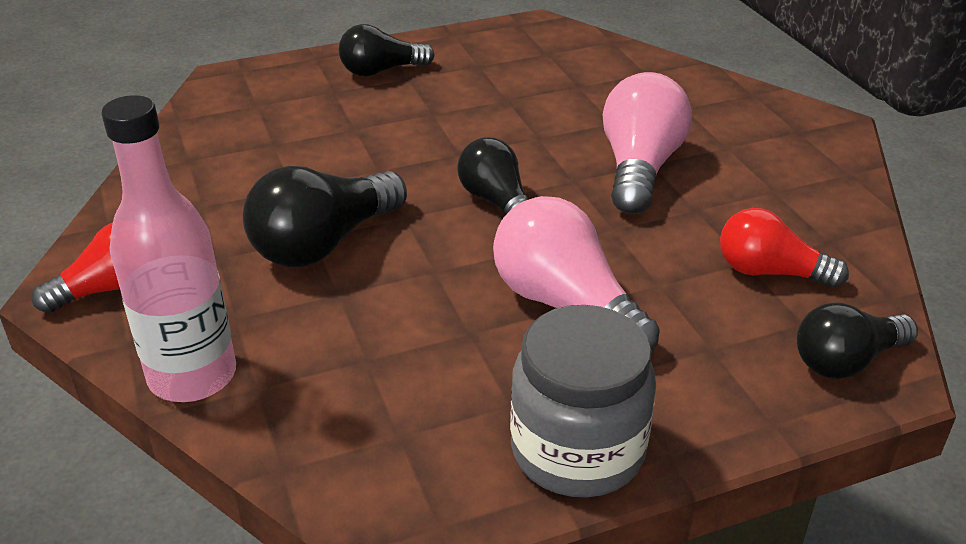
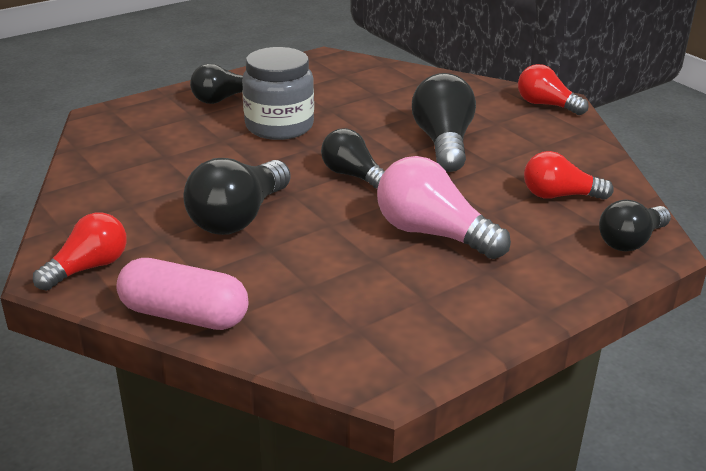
camera: 15 degrees left, 5 degrees down
pink bottle [101,95,236,402] -> pink capsule [116,258,248,330]
grey jar [510,305,656,497] -> grey jar moved to [242,47,314,140]
pink light bulb [603,72,692,214] -> black light bulb [412,73,476,172]
none -> red light bulb [518,64,589,115]

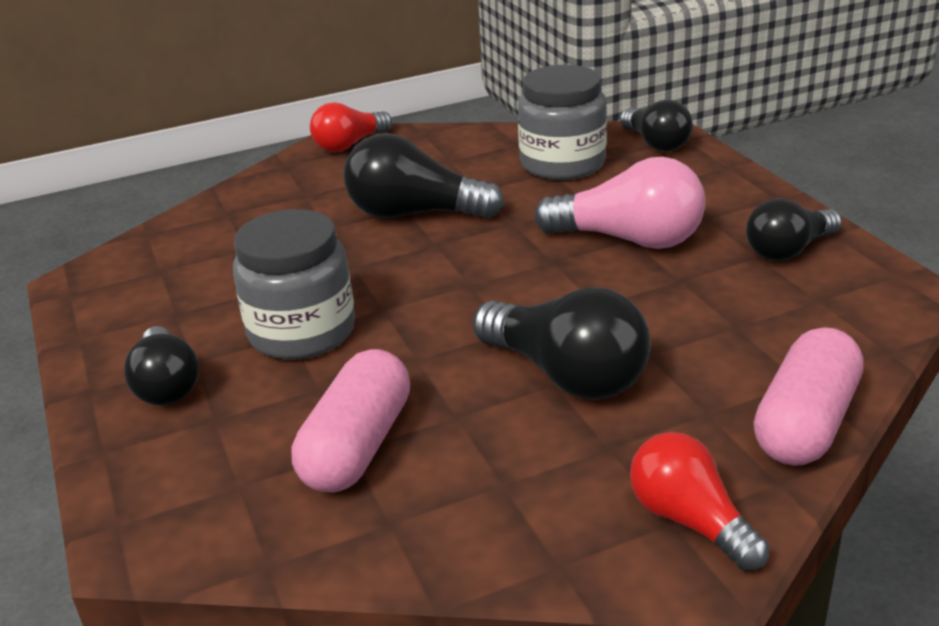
camera: 75 degrees left, 0 degrees up
black light bulb [321,128,385,189] -> black light bulb moved to [746,198,842,261]
pink light bulb [377,156,511,259] -> pink light bulb turned 120 degrees counterclockwise [534,157,705,249]
red light bulb [524,151,614,200] -> grey jar [518,65,607,180]
none -> pink capsule [292,349,410,493]

